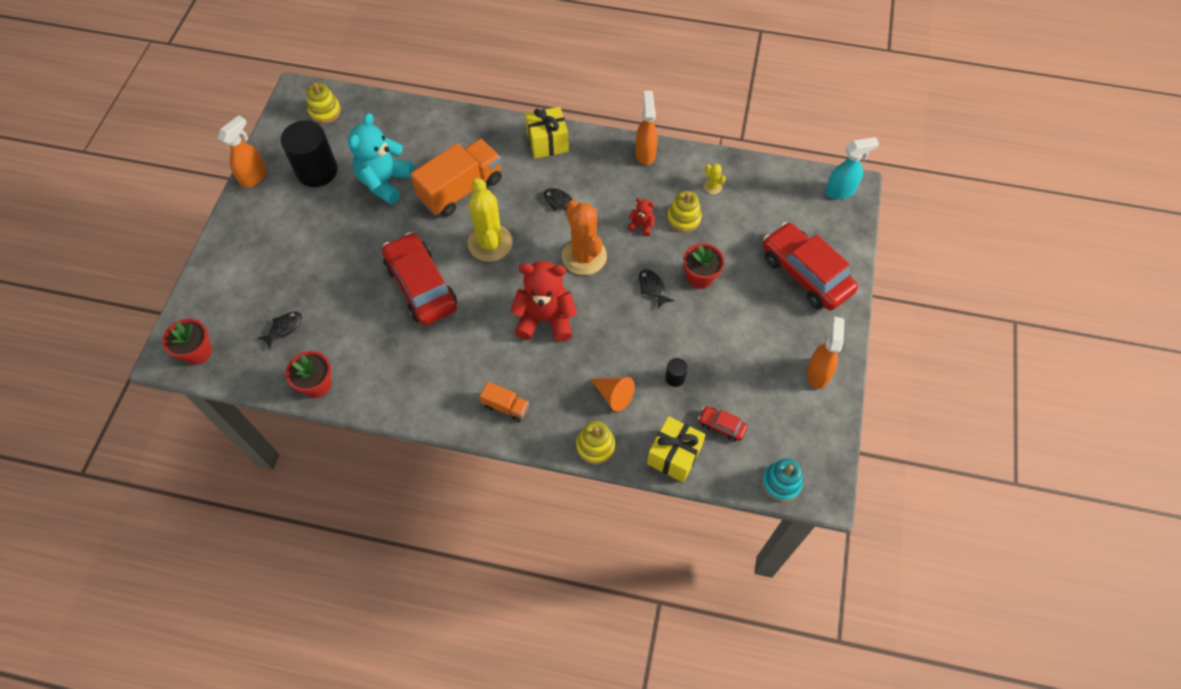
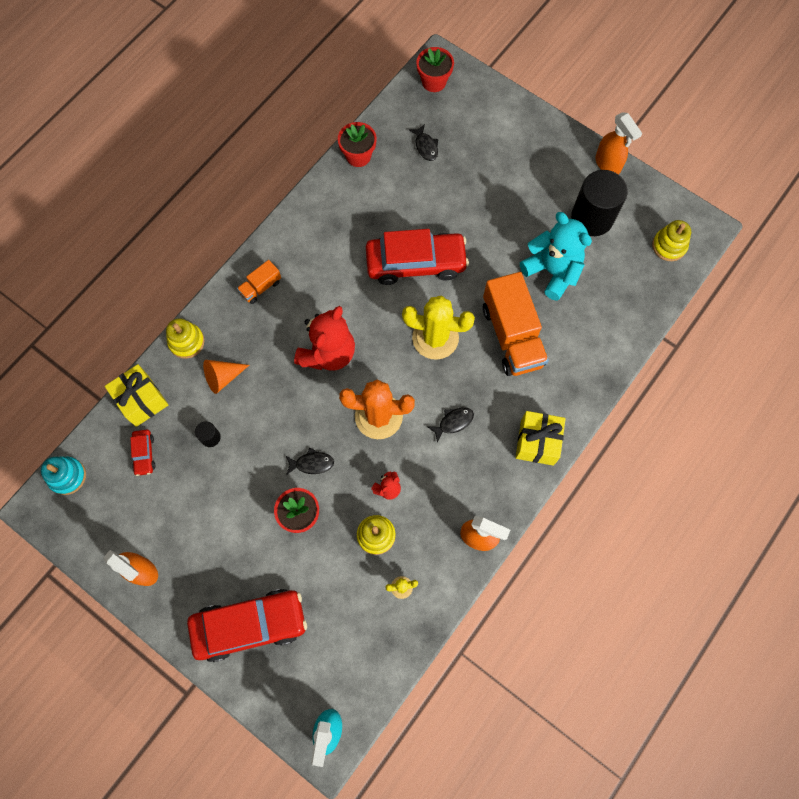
camera: 115 degrees right, 10 degrees up
red car [698,406,747,441] -> red car turned 120 degrees clockwise [130,430,155,476]

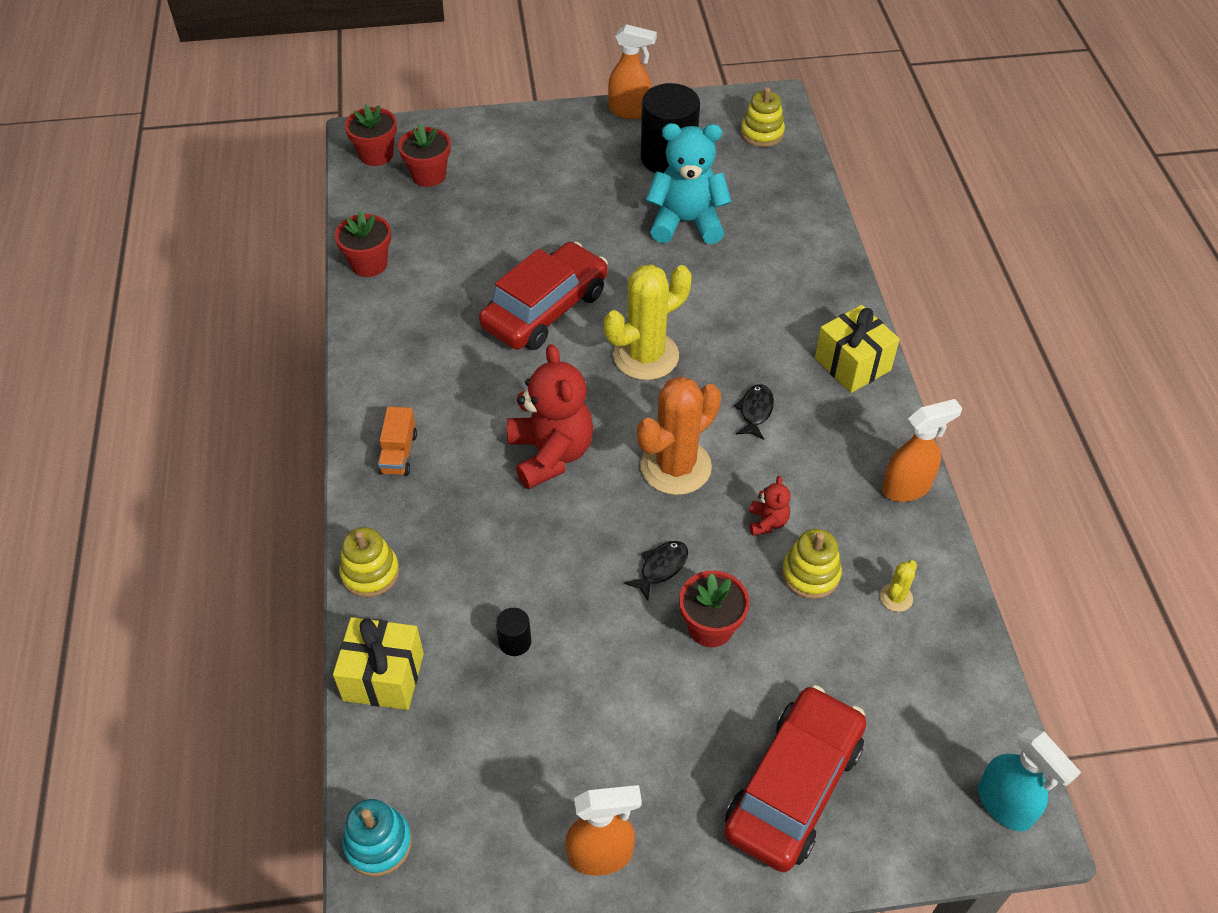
camera: 45 degrees left, 20 degrees down
red car [130,430,155,476] -> none
orange cone [203,360,249,394] -> none
black fish [409,124,438,161] -> none
orange truck [483,272,549,376] -> none
none -> red flower pot [398,124,451,187]

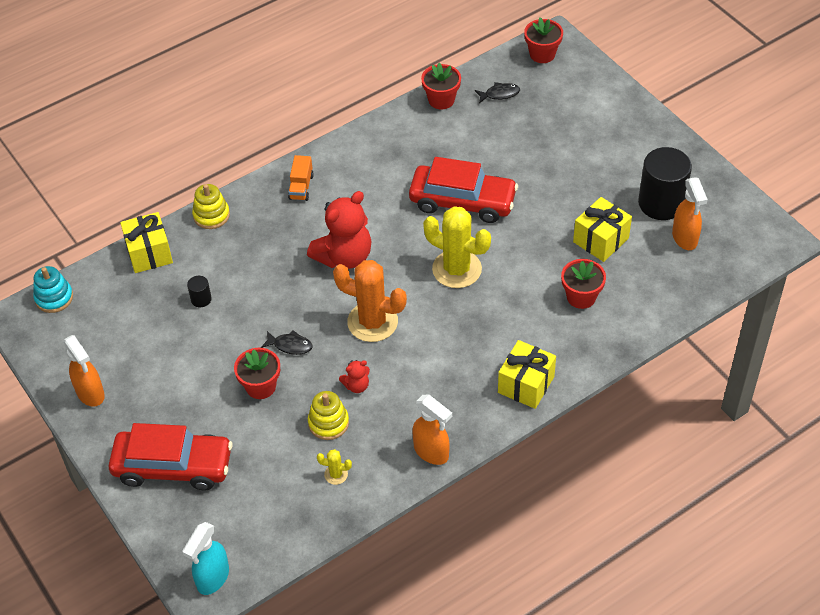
camera: 65 degrees right, 0 degrees up
orange truck [378,406,417,475] -> orange truck turned 60 degrees counterclockwise [288,155,314,201]
red flower pot [398,124,451,187] -> red flower pot moved to [561,259,606,309]
orange spray bottle [608,24,657,119] -> orange spray bottle moved to [672,177,708,250]
turquoise teddy bear [646,123,732,244] -> yellow gift [573,197,632,262]
black fish [734,384,774,440] -> black fish moved to [475,82,520,103]
yellow stacking toy [741,87,785,147] -> none

